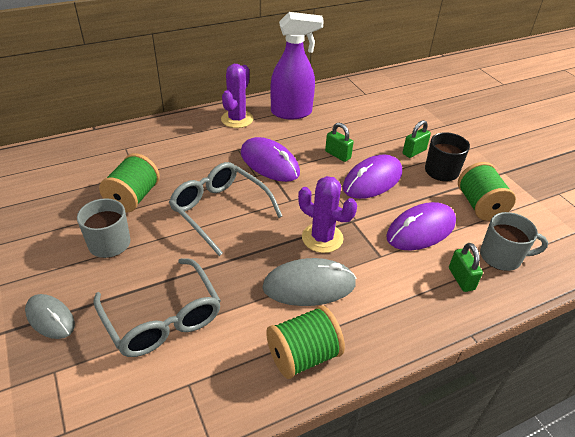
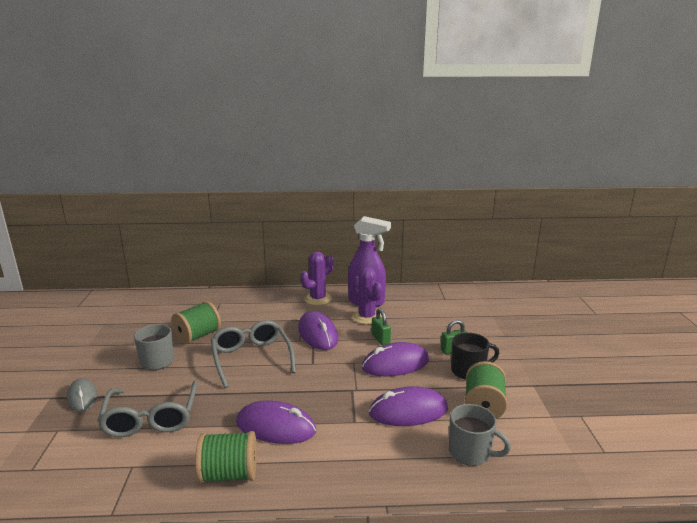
camera: 25 degrees right, 20 degrees down
grey mouse [262,258,356,306] -> purple mouse [236,400,316,444]
purple cactus [298,176,357,253] -> purple cactus moved to [352,267,383,324]
green padlock [449,243,483,292] -> none

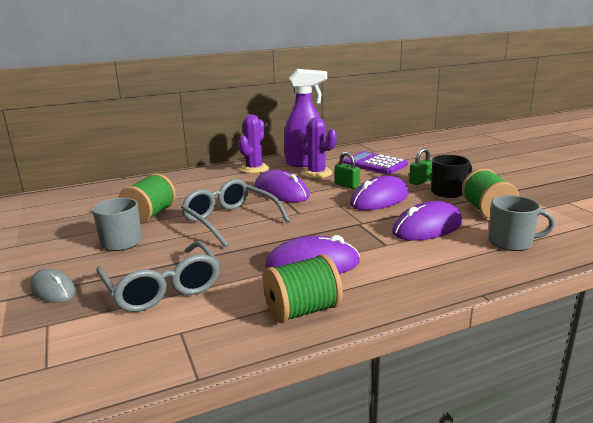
camera: 20 degrees left, 0 degrees up
none -> purple calculator [343,151,408,175]

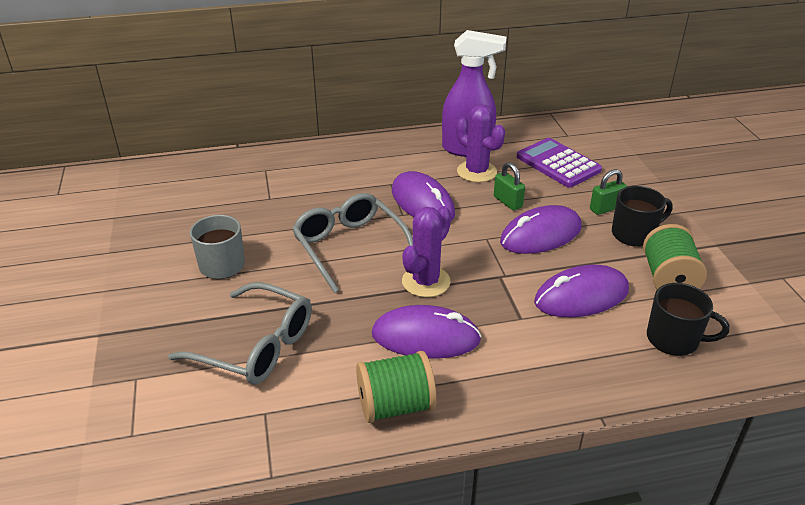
camera: 10 degrees right, 15 degrees up
grey mouse [30,268,76,303] -> none
grey glasses [96,241,220,312] -> grey glasses turned 45 degrees counterclockwise [168,282,312,385]
green spool [118,173,176,224] -> none
purple cactus [239,115,269,173] -> purple cactus moved to [402,206,451,297]
grey mug [488,195,555,251] -> black mug [647,283,729,356]

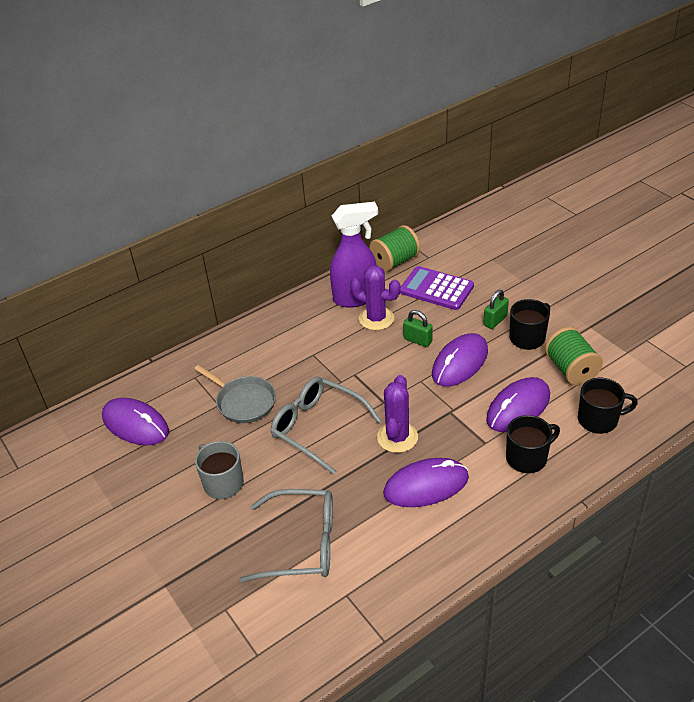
camera: 20 degrees left, 5 degrees up
green spool [356,351,437,423] -> green spool moved to [369,225,420,272]
purple mouse [392,171,455,221] -> purple mouse moved to [102,398,169,445]
none -> grey pan [194,365,276,423]
none -> black mug [506,415,560,473]

